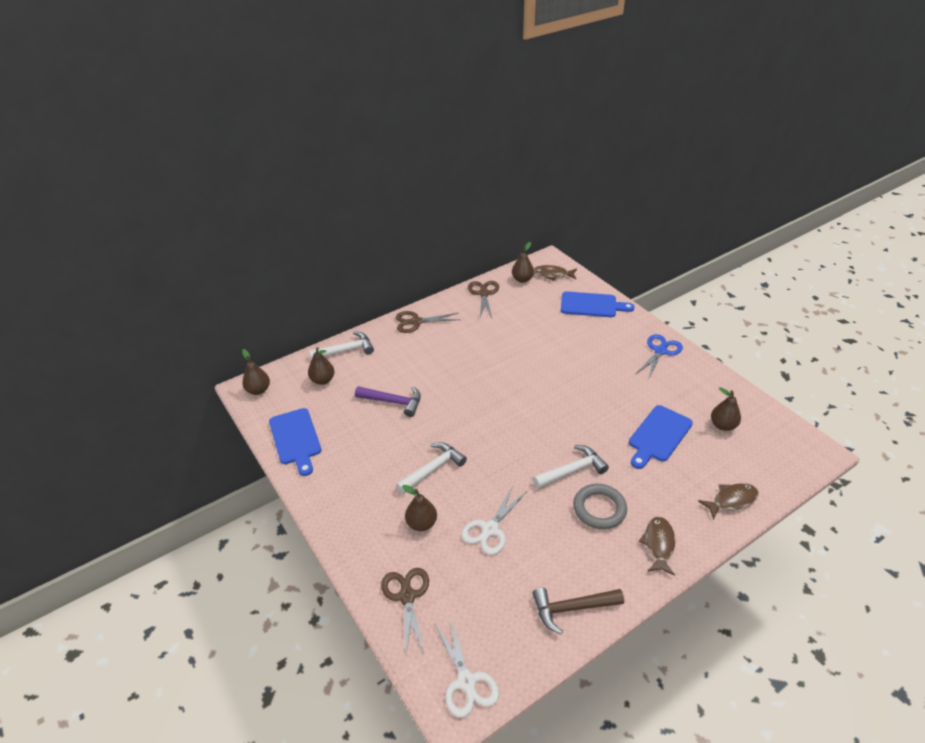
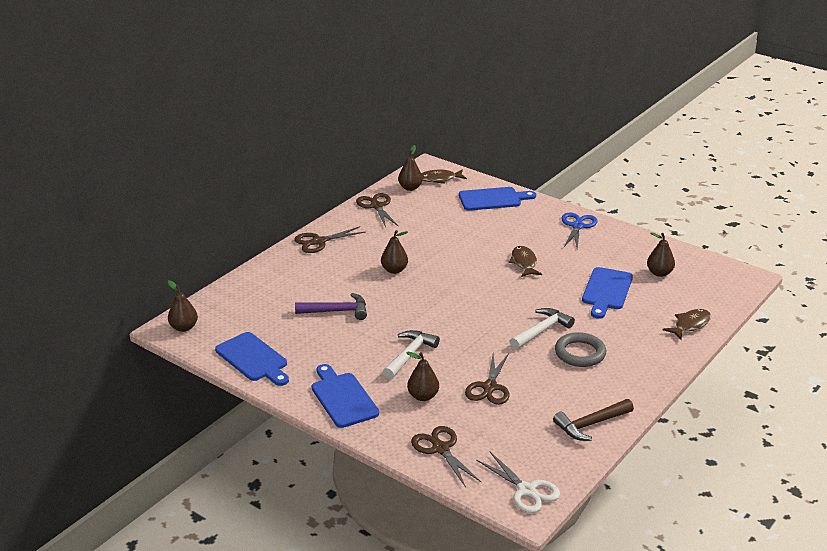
camera: 20 degrees left, 10 degrees down
brown pear [308,347,335,385] -> brown pear moved to [381,230,408,274]
white hammer [309,331,374,360] -> none
white scissors [461,486,527,555] -> brown scissors [465,353,510,405]
brown fish [639,517,675,576] -> brown fish moved to [508,246,542,277]
none -> blue cutting board [312,364,379,428]

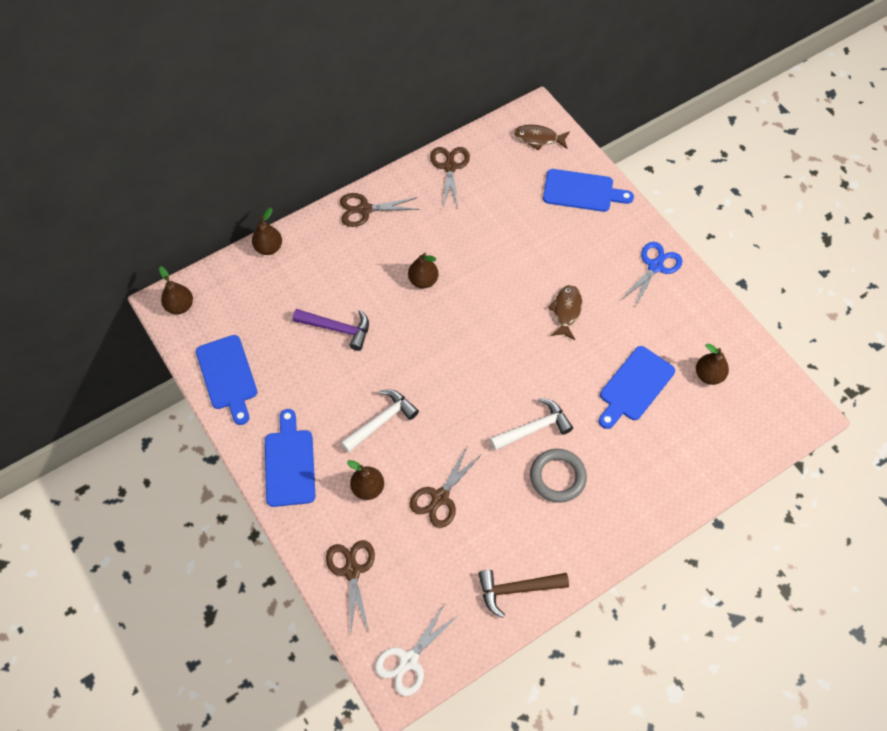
camera: 20 degrees right, 30 degrees up
brown pear [398,145,423,191] -> brown pear moved to [252,208,282,255]
white scissors [476,451,560,513] -> white scissors turned 60 degrees clockwise [375,603,459,696]
brown fish [663,309,711,340] -> none

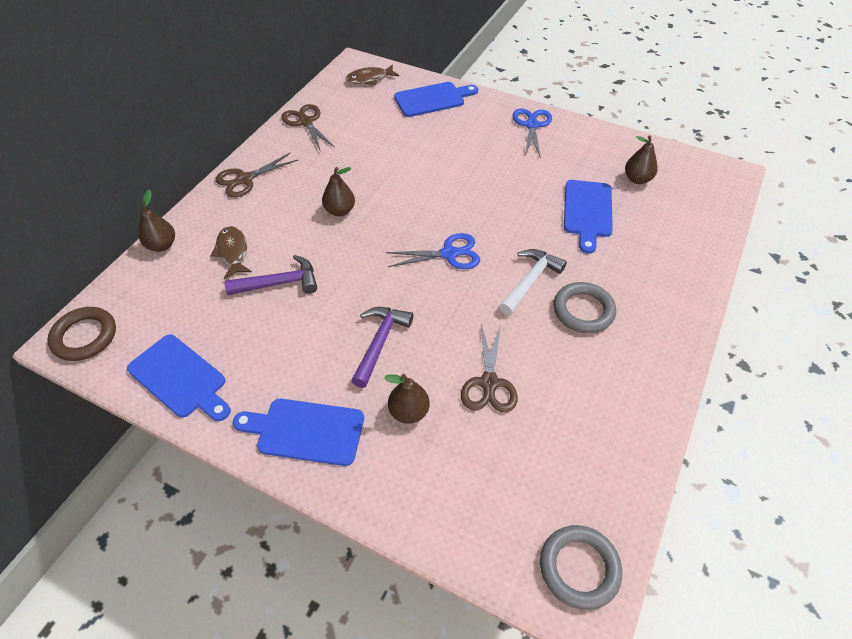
camera: 30 degrees left, 10 degrees down
brown pear [159,266,193,314] -> brown ring [48,307,116,361]
blue cutting board [265,409,315,507] -> blue cutting board turned 45 degrees counterclockwise [233,399,364,466]
brown scissors [326,540,375,637] -> none
white hammer [341,389,419,453] -> purple hammer [351,307,413,388]
white scissors [375,603,459,696] -> grey ring [540,525,622,610]
brown hammer [478,570,569,618] -> none
brown fish [548,285,582,340] -> brown fish moved to [211,226,252,279]
none -> blue scissors [386,233,480,269]

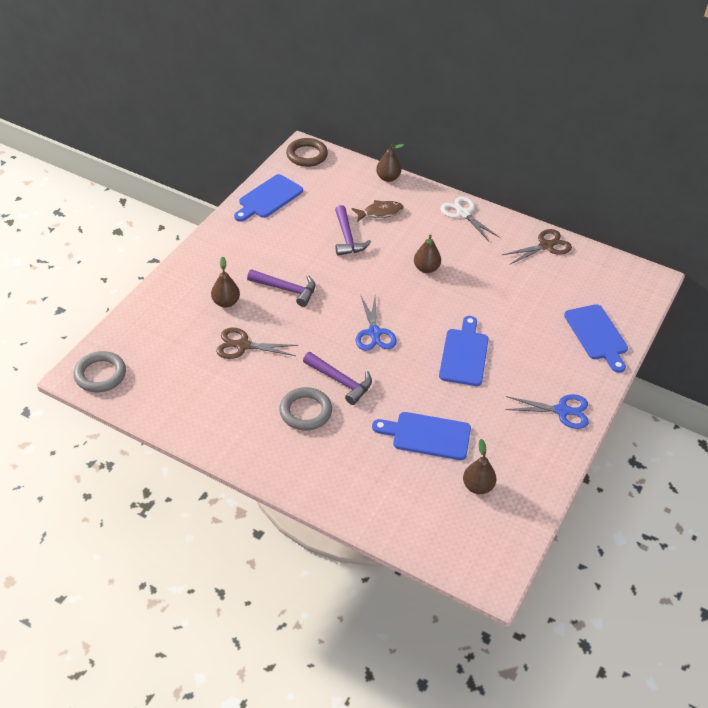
camera: 90 degrees right, 5 degrees down
brown scissors [215,152,298,198] -> white scissors [440,196,500,241]
blue cutting board [233,399,364,466] -> blue cutting board moved to [439,316,489,386]
brown fish [346,64,399,85] -> none
white hammer [499,249,567,315] -> purple hammer [303,352,372,405]

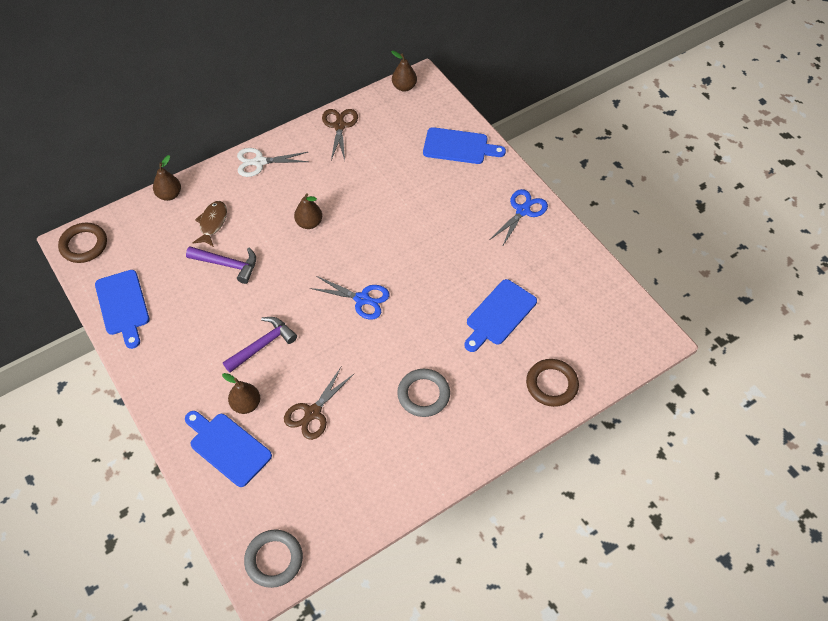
camera: 60 degrees left, 10 degrees up
purple hammer [303,352,372,405] -> none
blue cutting board [439,316,489,386] -> blue cutting board moved to [185,411,272,487]
brown pear [463,439,496,494] -> brown pear moved to [391,51,417,92]
none -> brown ring [526,359,579,407]

